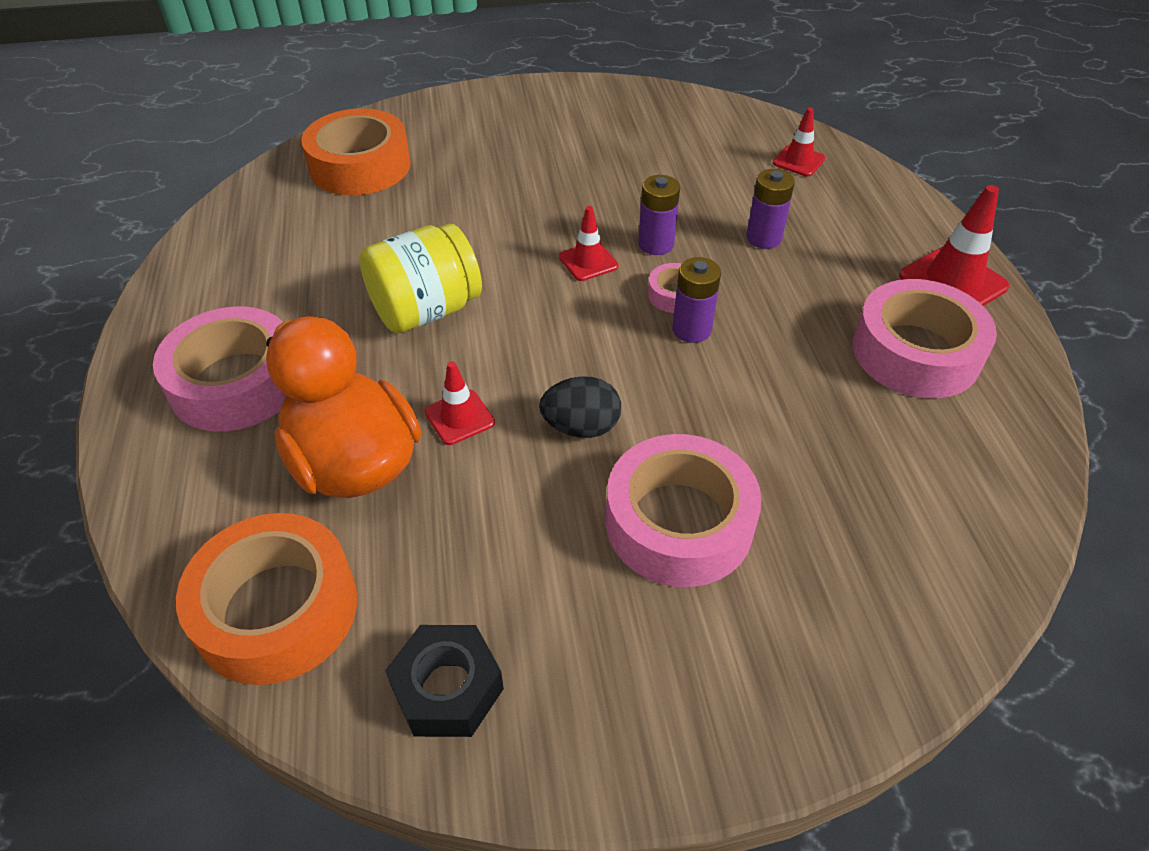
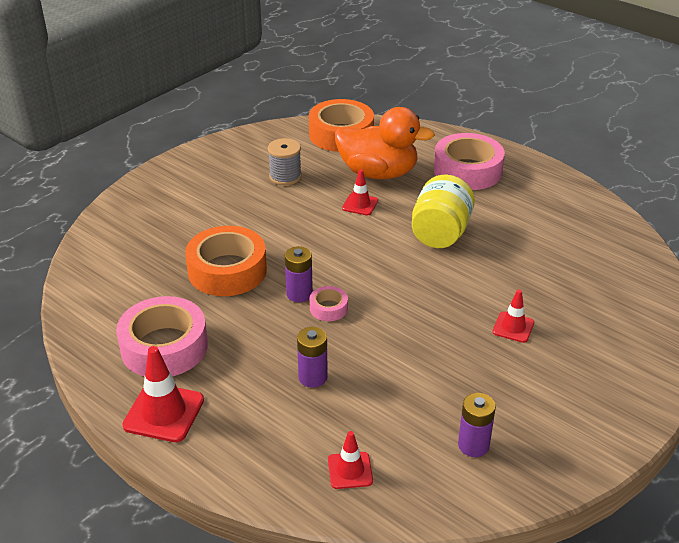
camera: 140 degrees right, 10 degrees down
orange tape [302,108,411,195] -> orange tape moved to [185,226,267,296]
black nut [385,625,504,737] -> none
black egg [539,376,621,438] -> none
red traffic cone [559,206,619,281] -> red traffic cone moved to [493,289,534,343]
pink tape [606,434,762,587] -> none
purple battery [638,175,680,255] -> purple battery moved to [458,393,496,457]
none -> grey spool [268,138,302,185]

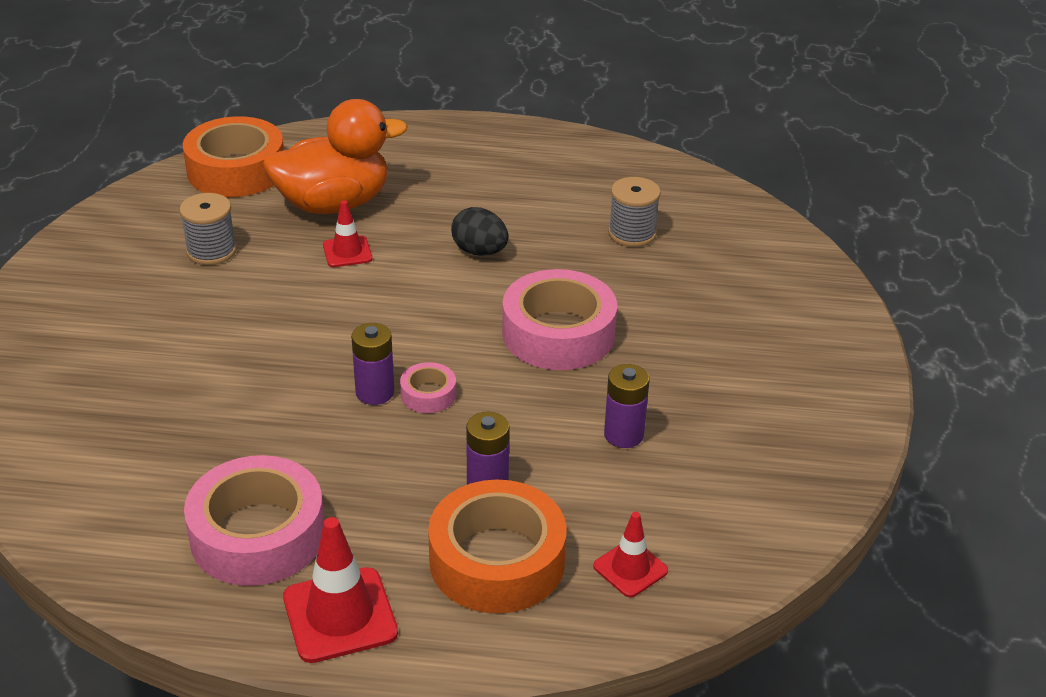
camera: 35 degrees left, 0 degrees up
orange tape [185,226,267,296] -> orange tape moved to [428,480,567,613]
yellow jar [412,175,475,248] -> black egg [451,207,509,256]
pink tape [434,133,505,190] -> pink tape moved to [502,269,617,370]
purple battery [458,393,496,457] -> purple battery moved to [604,364,650,448]
red traffic cone [493,289,534,343] -> none
none -> grey spool [608,177,661,247]

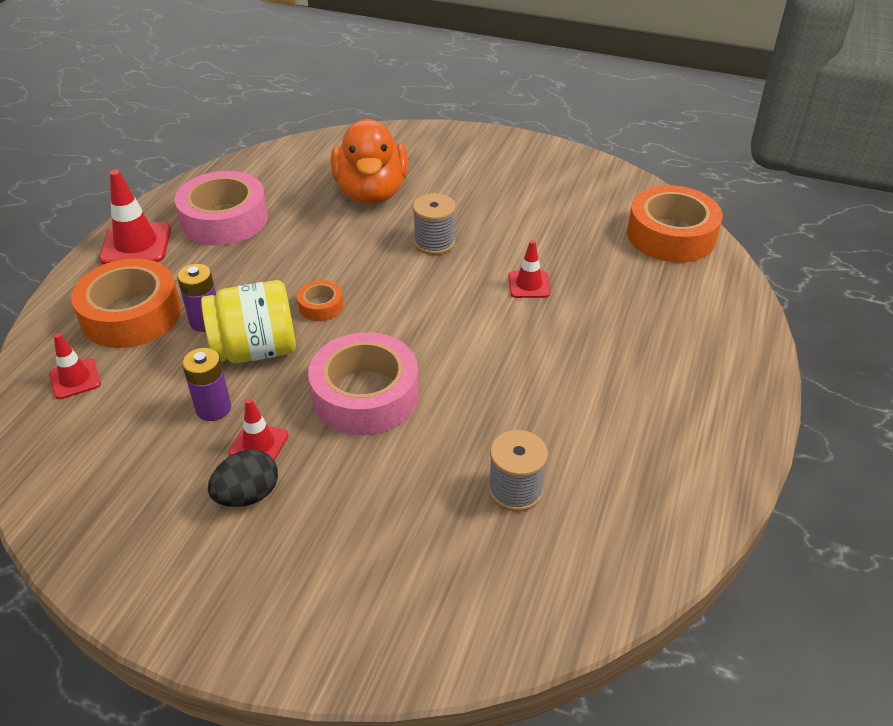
camera: 105 degrees right, 5 degrees up
grey spool [179,193,237,265] -> grey spool moved to [413,193,456,255]
orange duck [263,99,408,214] -> orange duck moved to [331,119,408,204]
purple battery [351,323,394,405] -> none
pink tape [400,362,456,413] -> orange tape [297,280,343,321]
black egg [451,207,509,256] -> black egg moved to [208,449,278,507]
none -> yellow jar [201,280,296,363]
none -> red traffic cone [228,398,288,461]

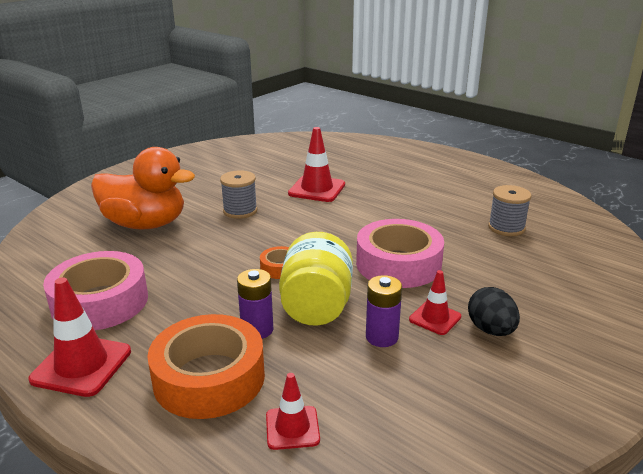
camera: 70 degrees left, 15 degrees down
red traffic cone [508,240,550,298] -> red traffic cone [288,127,345,202], size x1.66
orange tape [627,185,723,262] -> none

